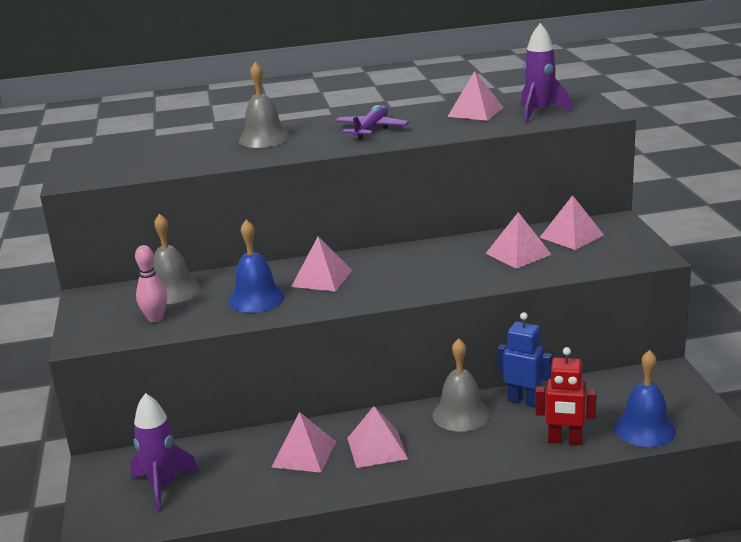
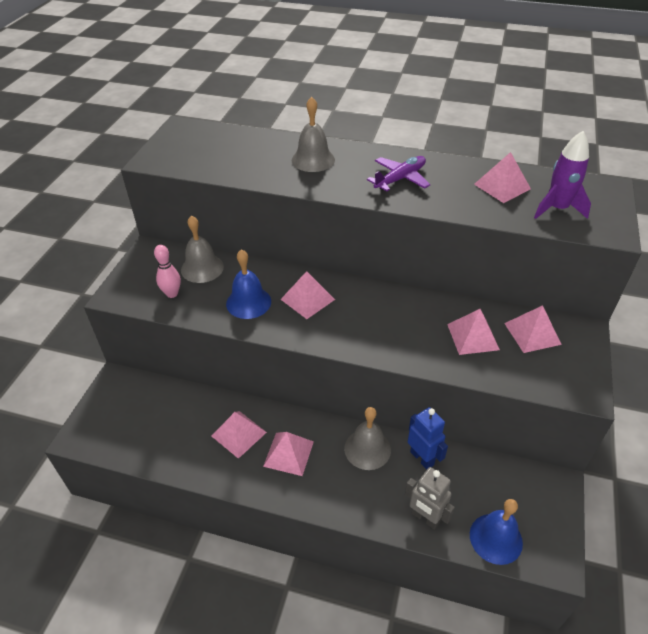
camera: 25 degrees right, 20 degrees up
purple rocket [130,393,199,511] -> none
red robot [536,347,597,445] -> grey robot [405,467,455,529]

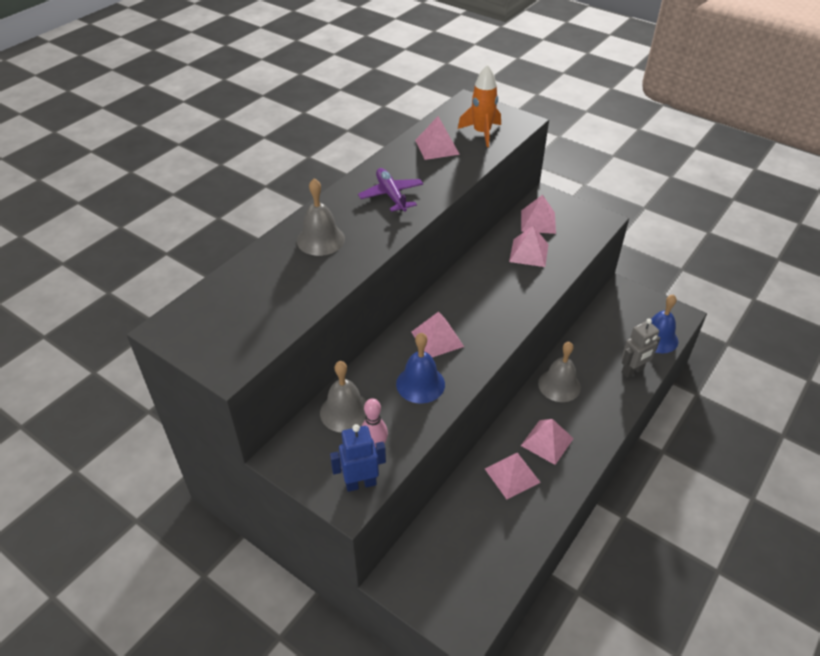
camera: 70 degrees left, 0 degrees up
blue robot [408,407,448,470] -> blue robot moved to [330,424,386,492]
purple rocket [534,131,591,219] -> orange rocket [458,65,501,147]

